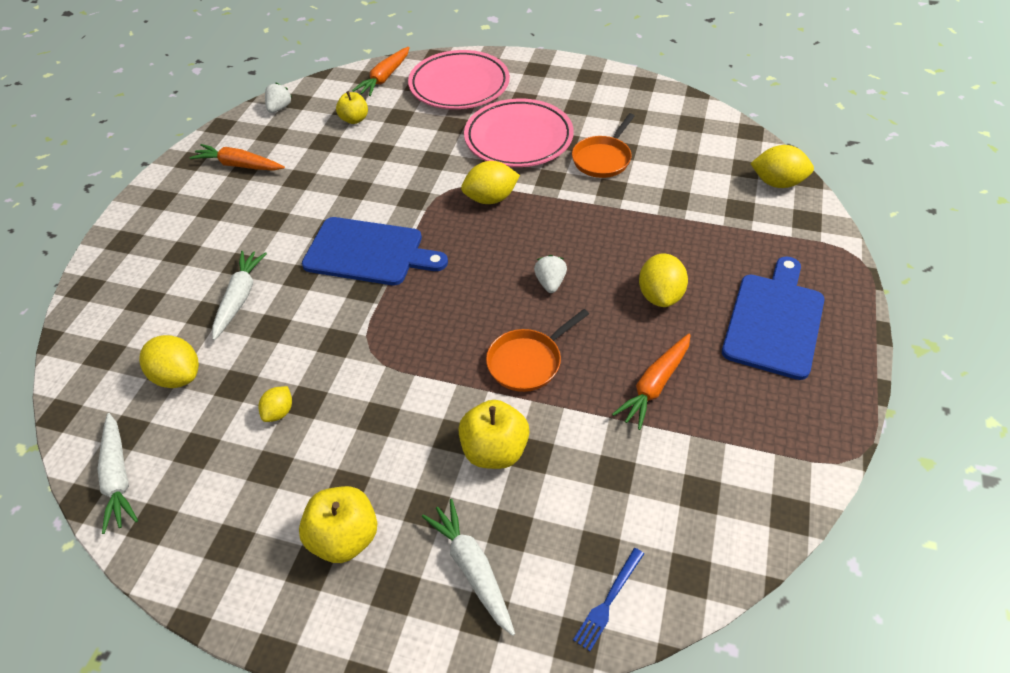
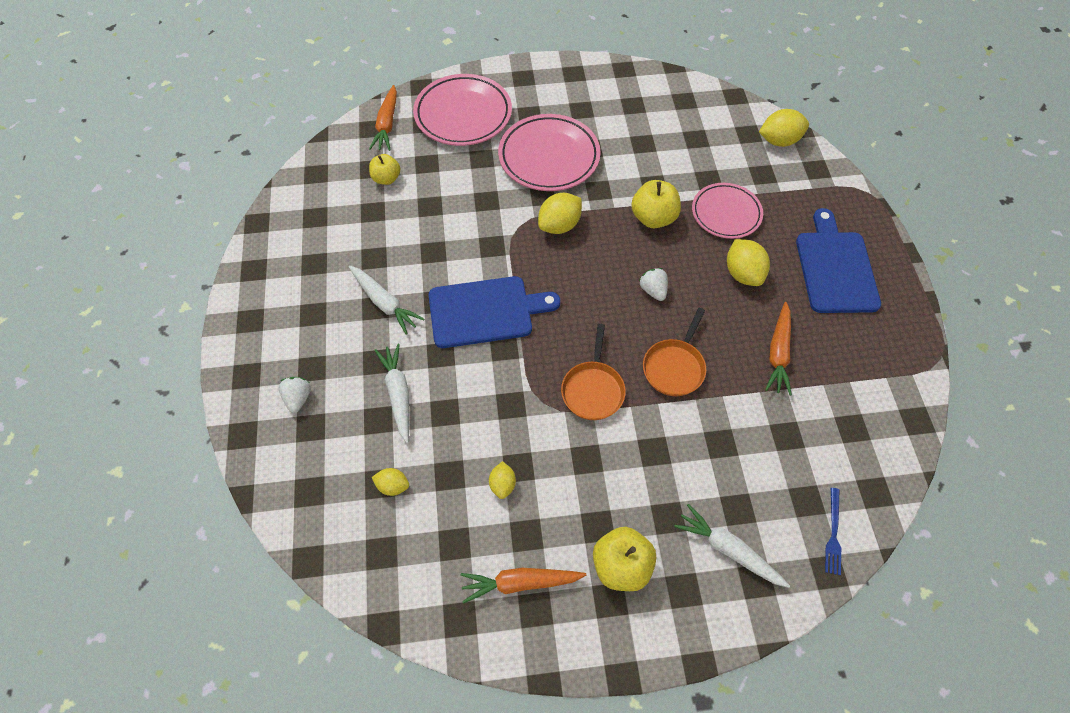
camera: 25 degrees left, 10 degrees up
white carrot [98,413,138,534] -> white carrot moved to [349,266,424,335]
yellow lemon [139,335,199,388] -> yellow lemon [372,468,409,496], size x0.58
orange carrot [189,144,285,171] -> orange carrot moved to [461,568,586,604]
white strawberry [265,83,292,113] -> white strawberry moved to [278,377,311,413]
yellow apple [458,400,529,469] -> yellow apple moved to [631,180,681,228]
orange pan [572,113,635,178] -> orange pan moved to [561,324,626,420]
none -> pink plate [692,183,763,239]

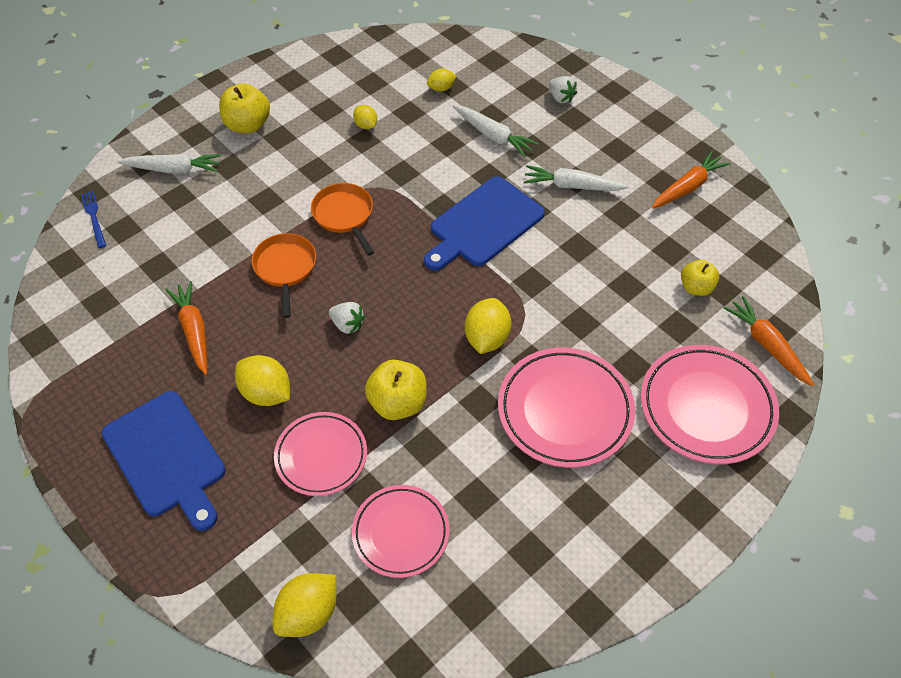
camera: 145 degrees right, 5 degrees down
orange carrot [461,568,586,604] -> orange carrot moved to [652,151,730,209]
none -> pink plate [352,485,450,578]

